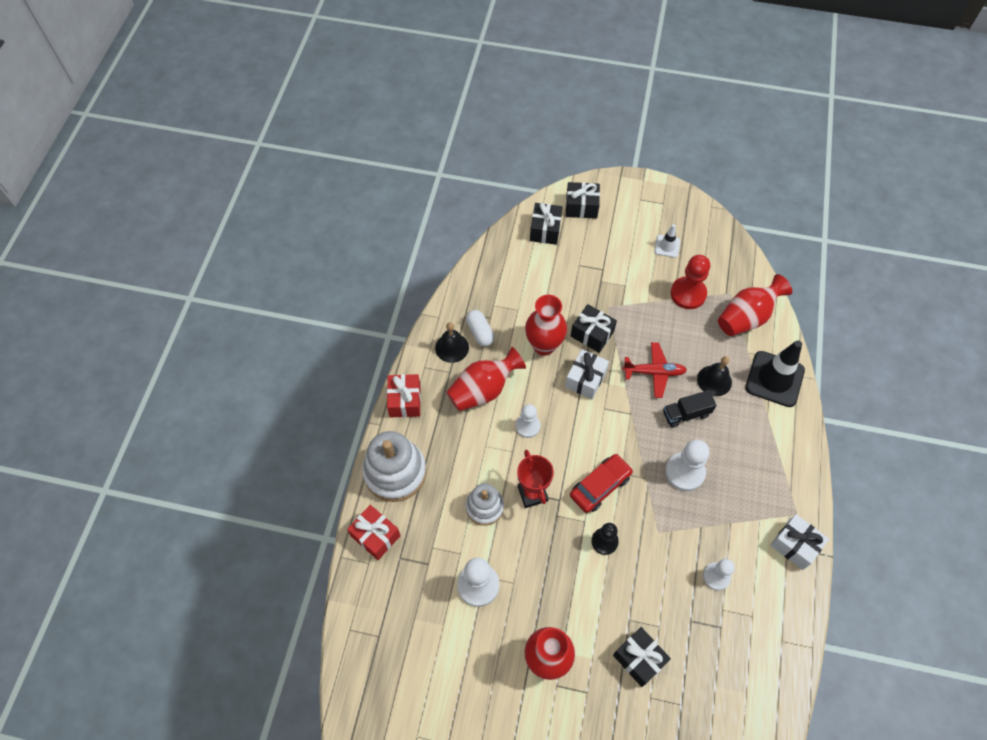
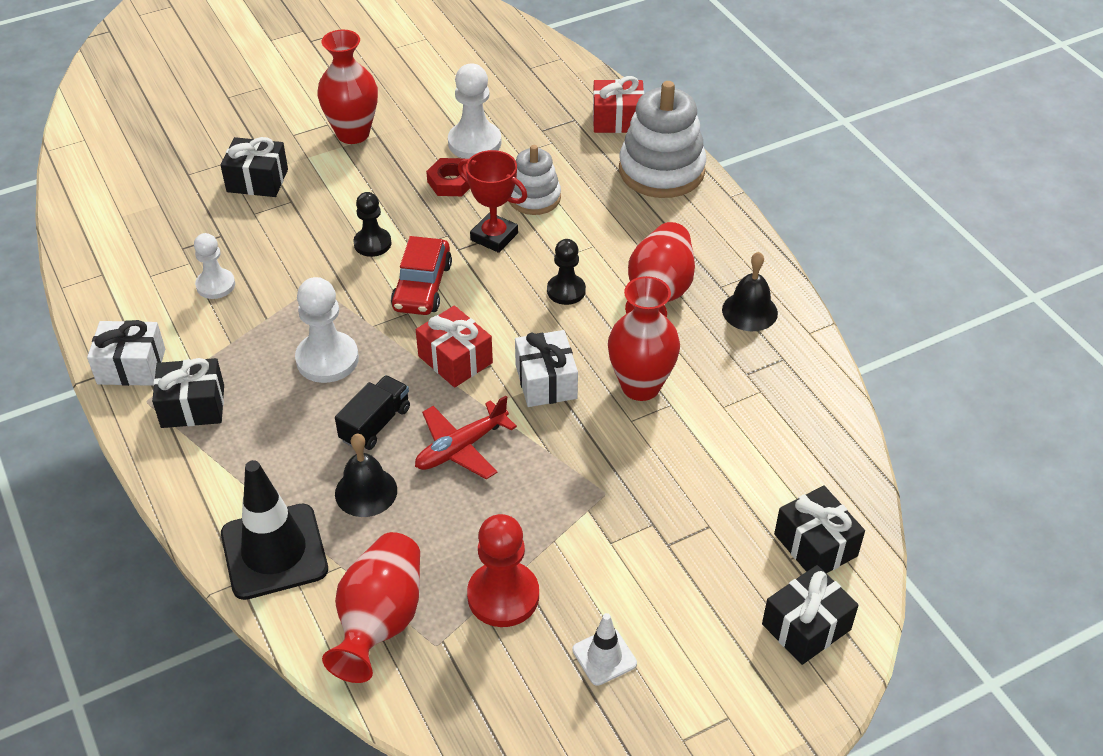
camera: 140 degrees right, 15 degrees down
red gift [387,374,421,417] -> red gift moved to [416,306,493,388]
white capsule [466,310,494,347] -> none
white pawn [515,404,541,438] -> black pawn [547,239,586,305]
black gift [571,304,617,353] -> black gift moved to [152,358,224,428]
none -> red nut [426,158,470,196]

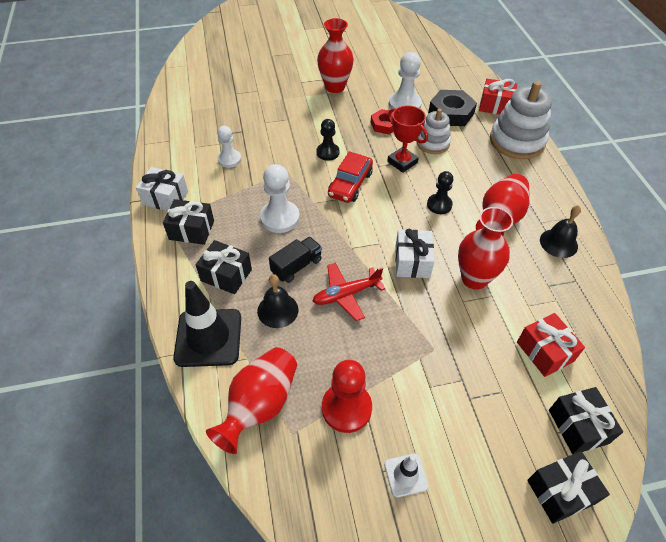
camera: 15 degrees right, 5 degrees up
black gift [221,137,288,197] -> black gift moved to [196,240,252,294]
red gift [416,306,493,388] -> red gift moved to [517,313,585,377]
none -> black nut [428,90,477,126]

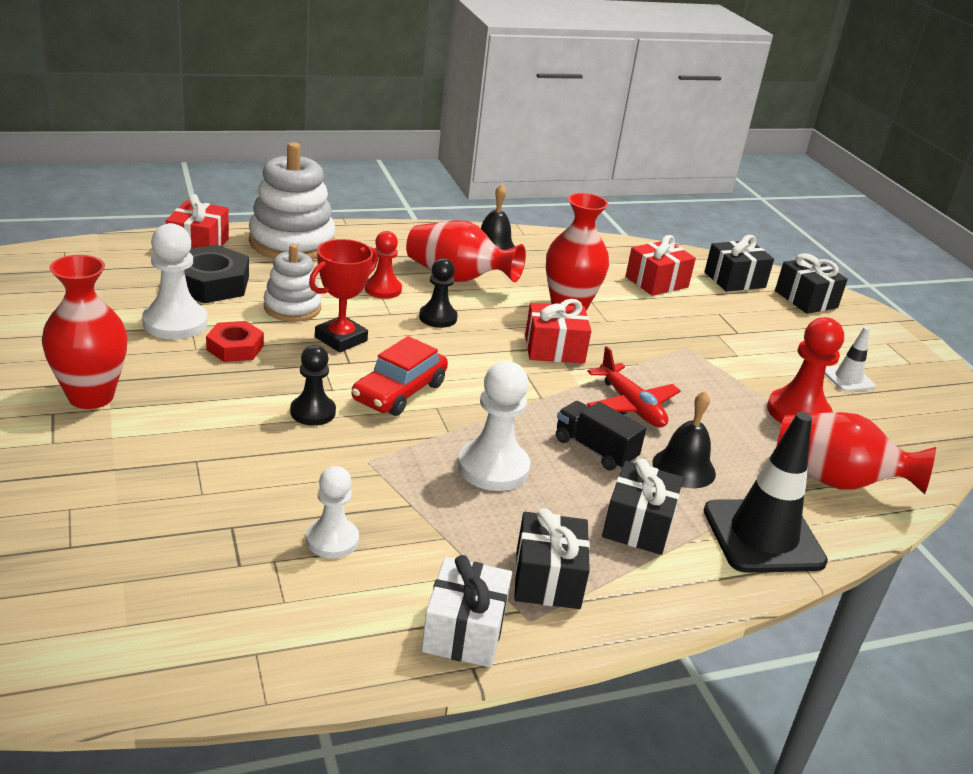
camera: 100 degrees left, 20 degrees down
red car [328,151,373,203] -> red car turned 105 degrees clockwise [352,336,448,416]
white gift [395,229,435,278] -> red gift [525,299,591,364]
none -> red pawn [365,231,402,299]

